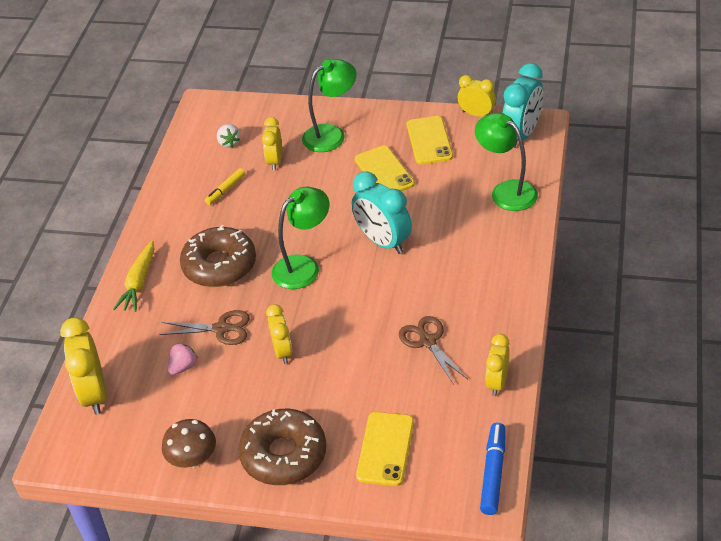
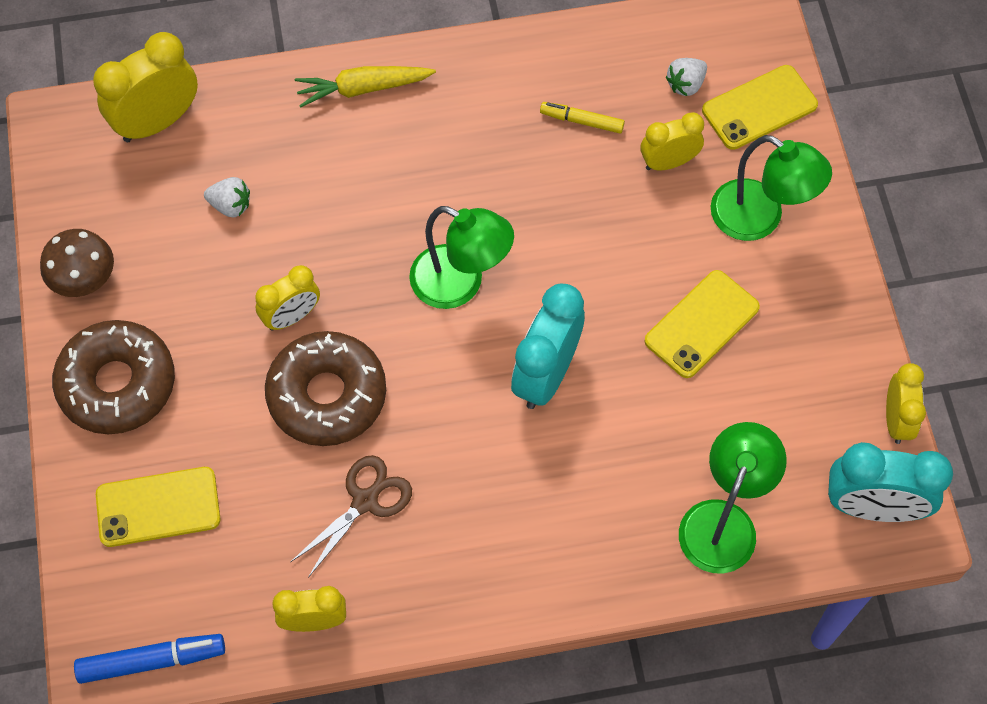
camera: 65 degrees right, 20 degrees up
brown scissors [159,310,250,345] -> none
pink strawberry [168,343,198,375] -> white strawberry [204,177,250,217]
brown donut [180,225,256,287] -> brown donut moved to [265,331,386,446]
yellow phone [407,116,453,165] -> yellow phone moved to [702,65,818,150]

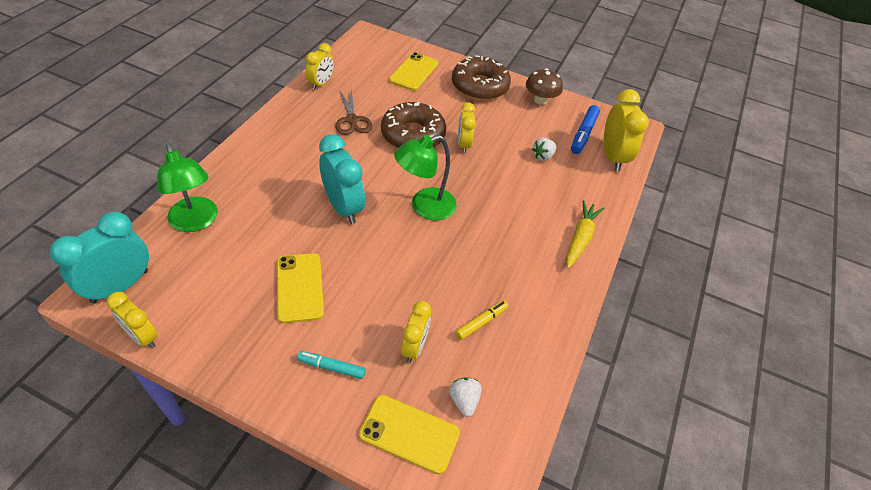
camera: 120 degrees right, 15 degrees down
blue marker [74,634,225,684] -> blue marker moved to [571,105,600,154]
yellow phone [702,65,818,150] -> yellow phone turned 75 degrees counterclockwise [359,395,460,474]
green lamp [711,135,832,241] -> turquoise marker [297,351,366,379]

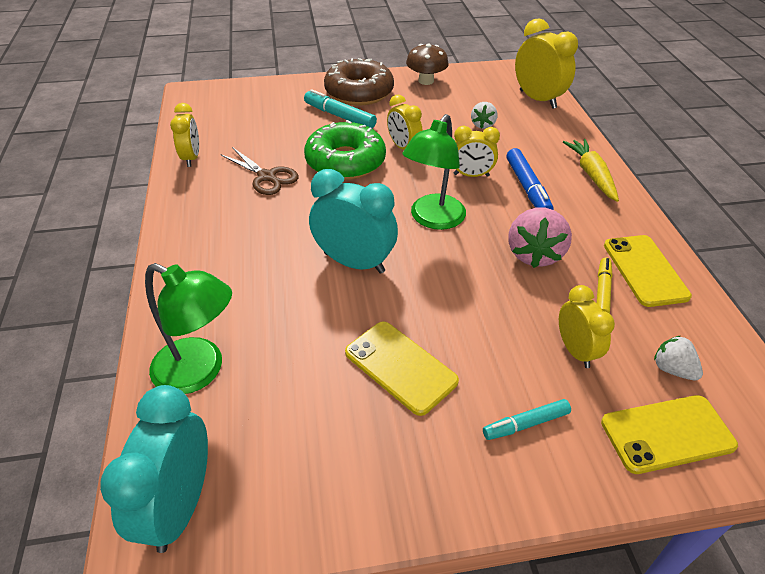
camera: 30 degrees left, 5 degrees down
yellow clock [107,292,158,348] -> yellow clock moved to [454,126,500,177]
brown donut [381,102,446,148] -> green donut [304,120,386,180]
yellow phone [389,52,439,91] -> yellow phone moved to [604,235,692,307]
blue marker [571,105,600,154] -> blue marker moved to [507,148,553,210]
none -> turquoise marker [304,89,377,129]
none -> pink strawberry [508,208,572,268]

